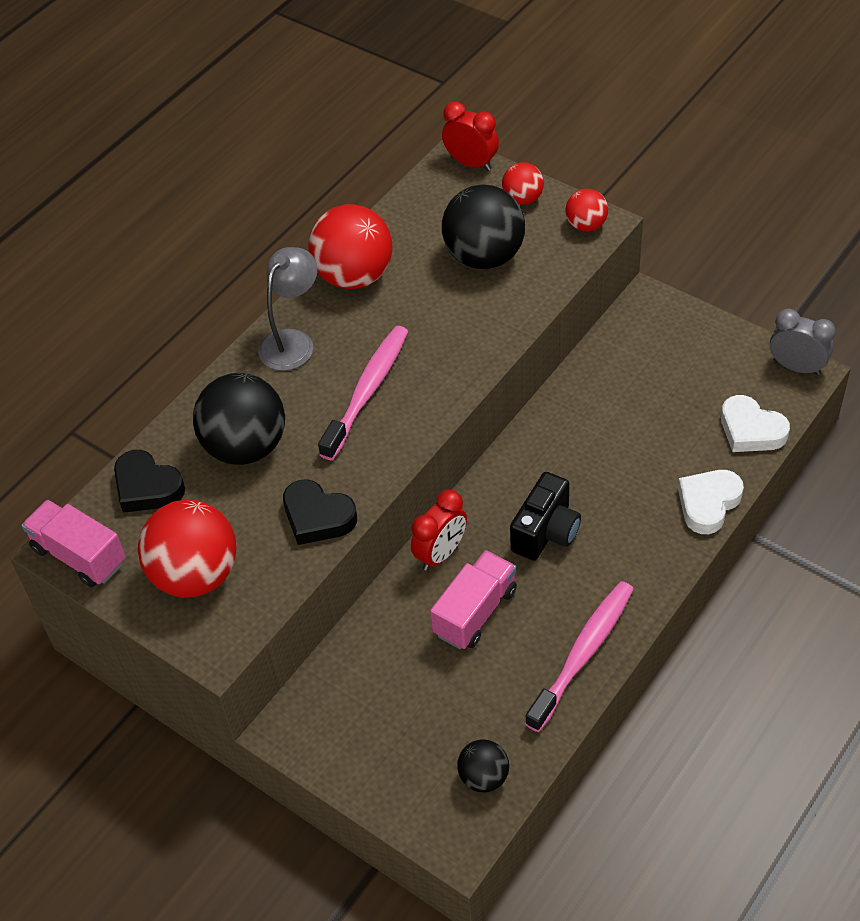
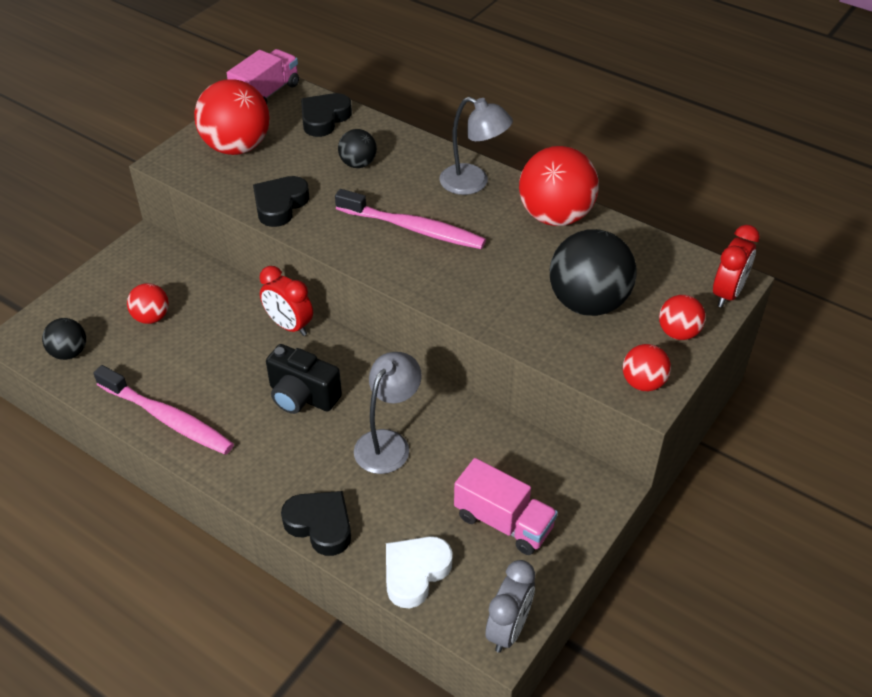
camera: 85 degrees right, 5 degrees down
black ball [193,373,285,465] -> black ball [338,129,377,168], size x0.52
pink truck [430,550,517,649] -> pink truck moved to [454,458,558,555]
white heart [678,470,744,534] -> black heart [281,491,351,556]
none -> red ball [127,283,169,324]
none -> grey lamp [354,352,422,474]

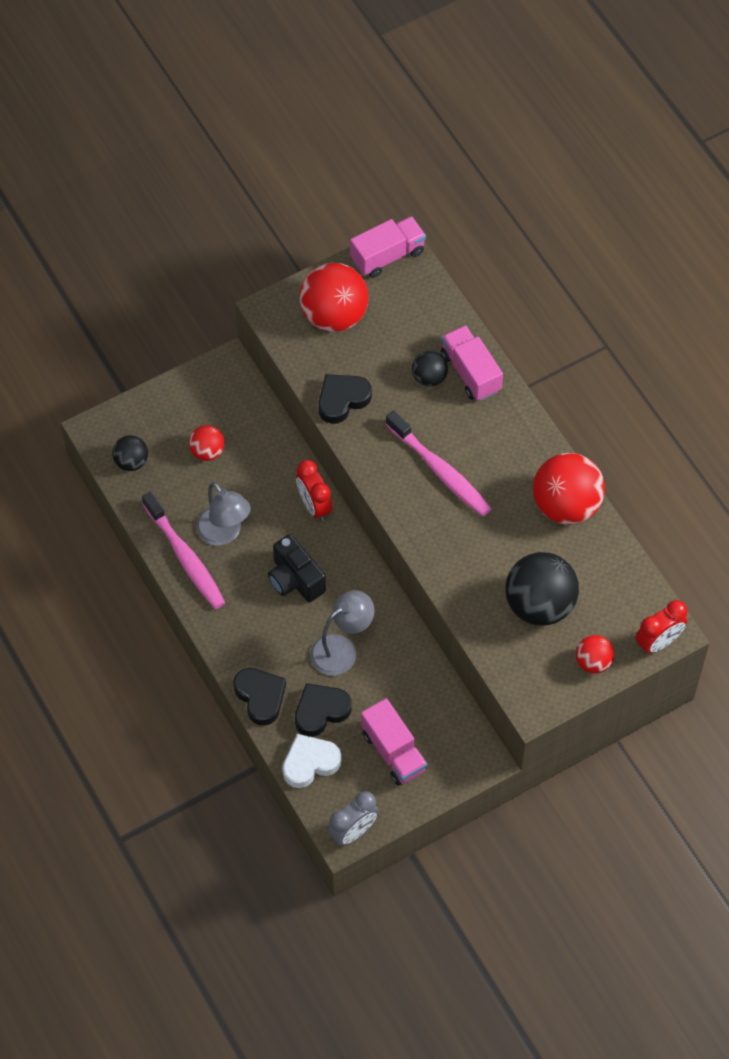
camera: 25 degrees right, 15 degrees up
black heart [301,93,352,137] -> black heart moved to [295,683,352,737]
grey lamp [439,97,513,195] -> grey lamp moved to [196,482,250,546]
red ball [623,344,671,391] -> none
none -> pink truck [441,325,503,401]

